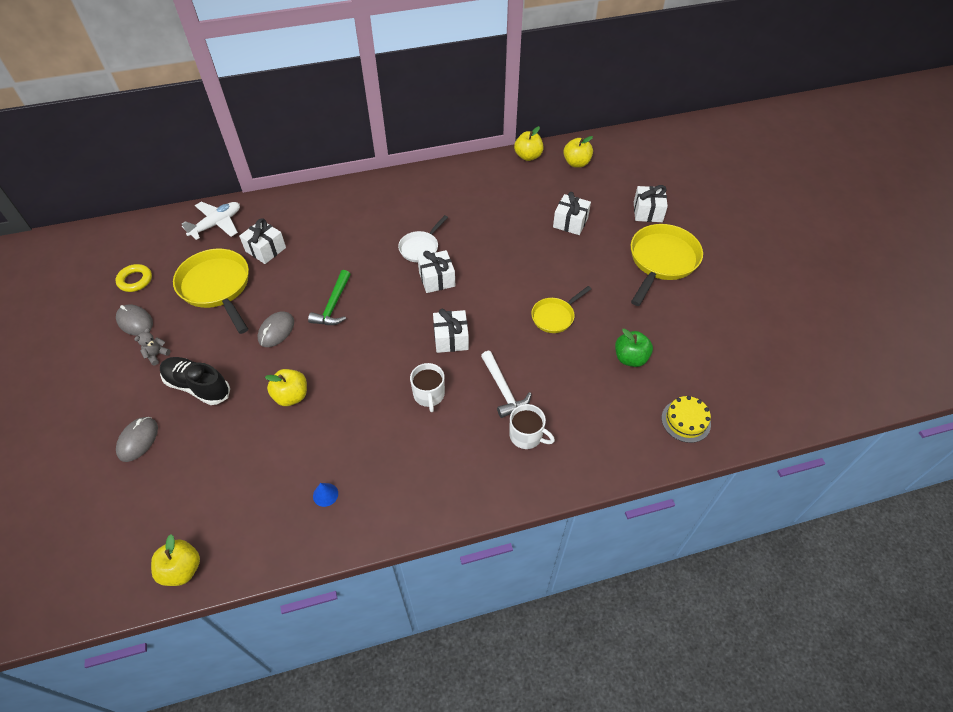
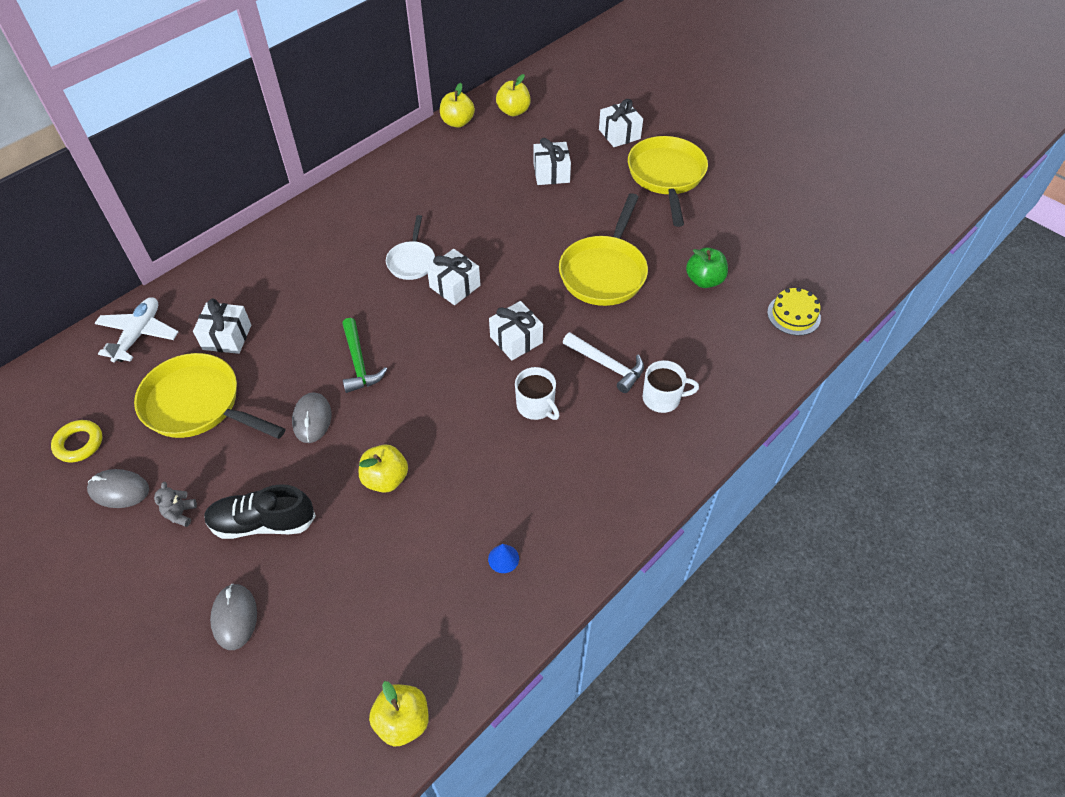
camera: 30 degrees left, 0 degrees up
yellow pan [531,286,591,333] -> yellow pan [559,193,648,306], size x1.78

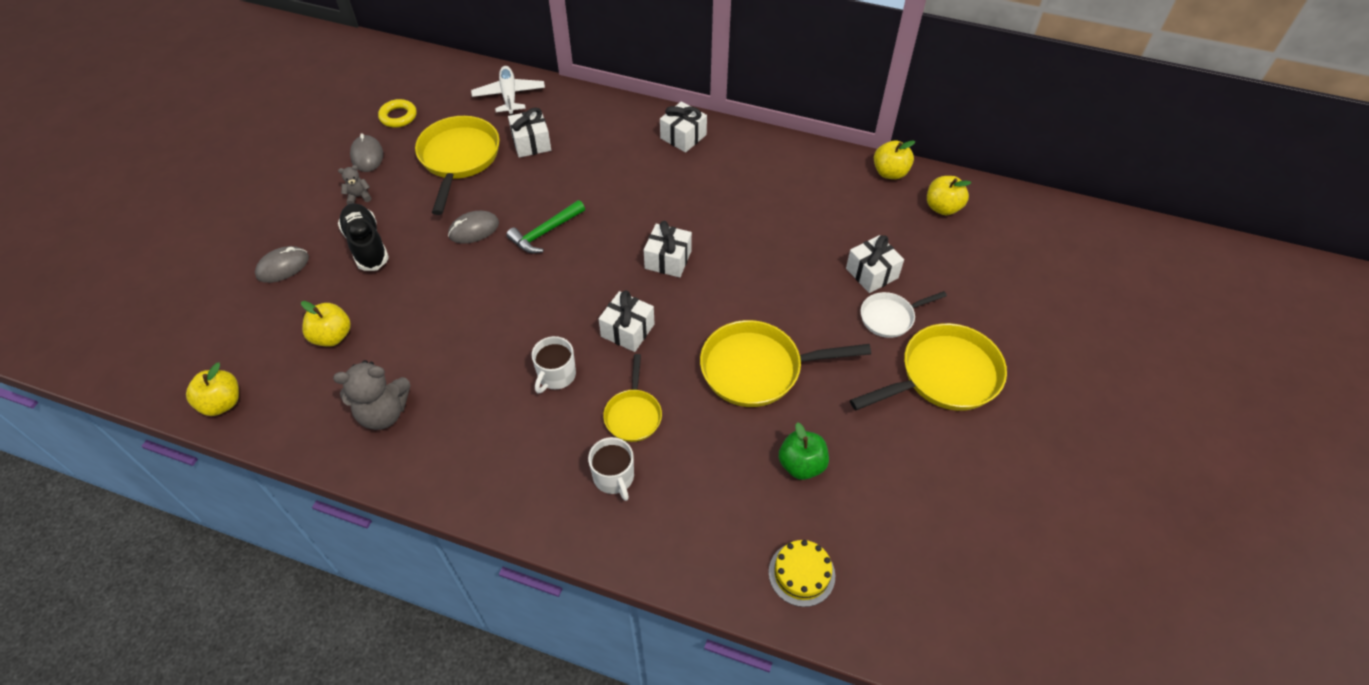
camera: 65 degrees right, 0 degrees up
white plane [95,297,178,362] -> white plane turned 90 degrees counterclockwise [471,66,545,115]
yellow apple [359,444,408,493] -> yellow apple moved to [301,301,351,347]
white pan [386,215,435,280] -> white pan moved to [861,291,947,338]
blue cone [488,544,519,573] -> grey teddy bear [333,360,411,430]
white hammer [563,332,644,393] -> yellow pan [603,354,662,442]
white gift [599,99,643,147] -> white gift moved to [660,101,707,153]

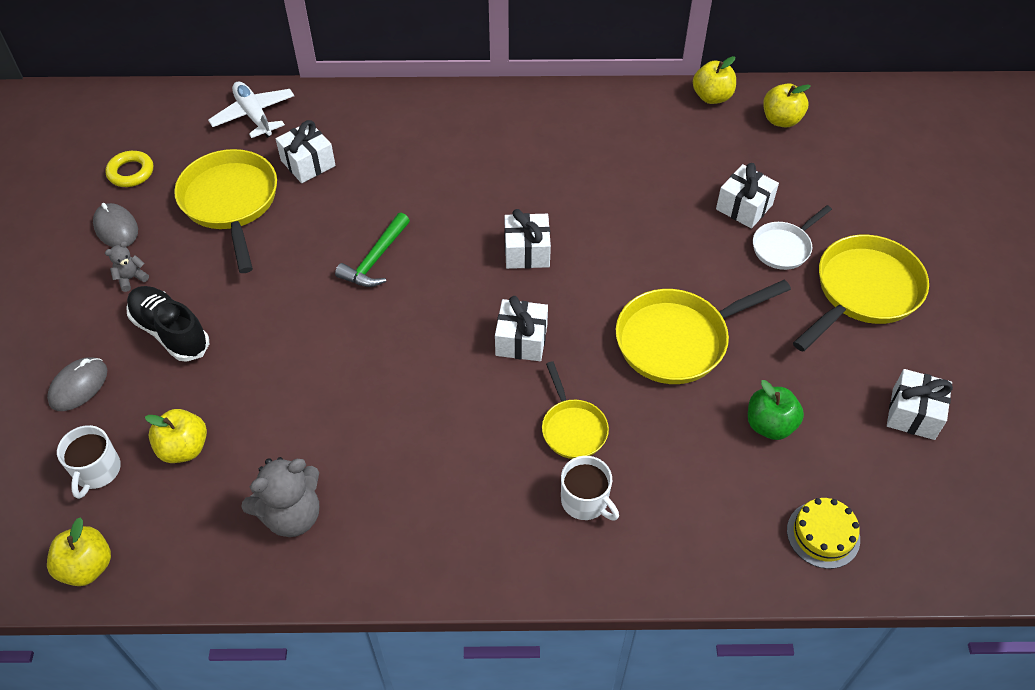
camera: 20 degrees left, 0 degrees up
grey mouse [448,211,499,244] -> none
white mug [532,336,576,394] -> white mug moved to [57,425,121,499]
white gift [660,101,707,153] -> white gift moved to [887,369,953,440]

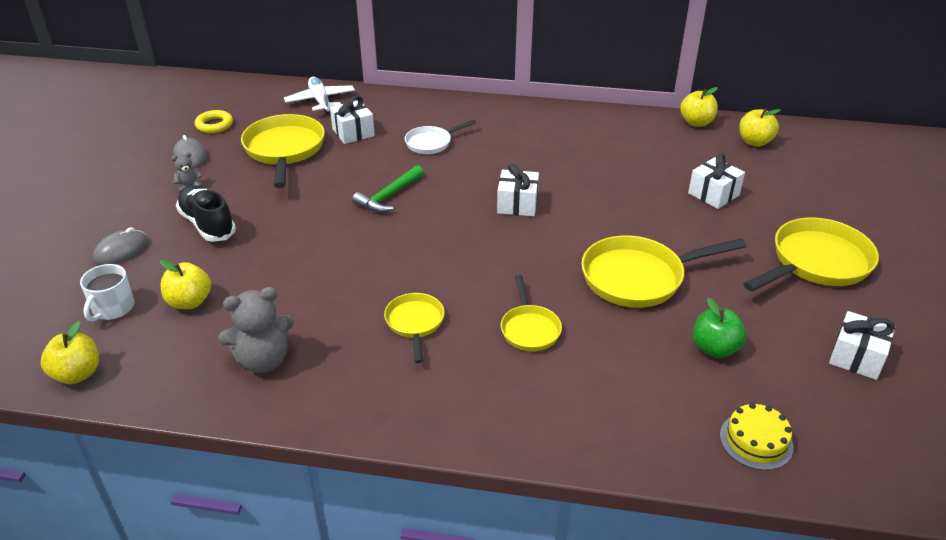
camera: 10 degrees right, 15 degrees down
white gift [495,296,548,361] -> none
white mug [561,456,619,521] -> none
white pan [753,205,832,270] -> white pan moved to [405,120,477,154]
none -> yellow pan [384,293,445,363]

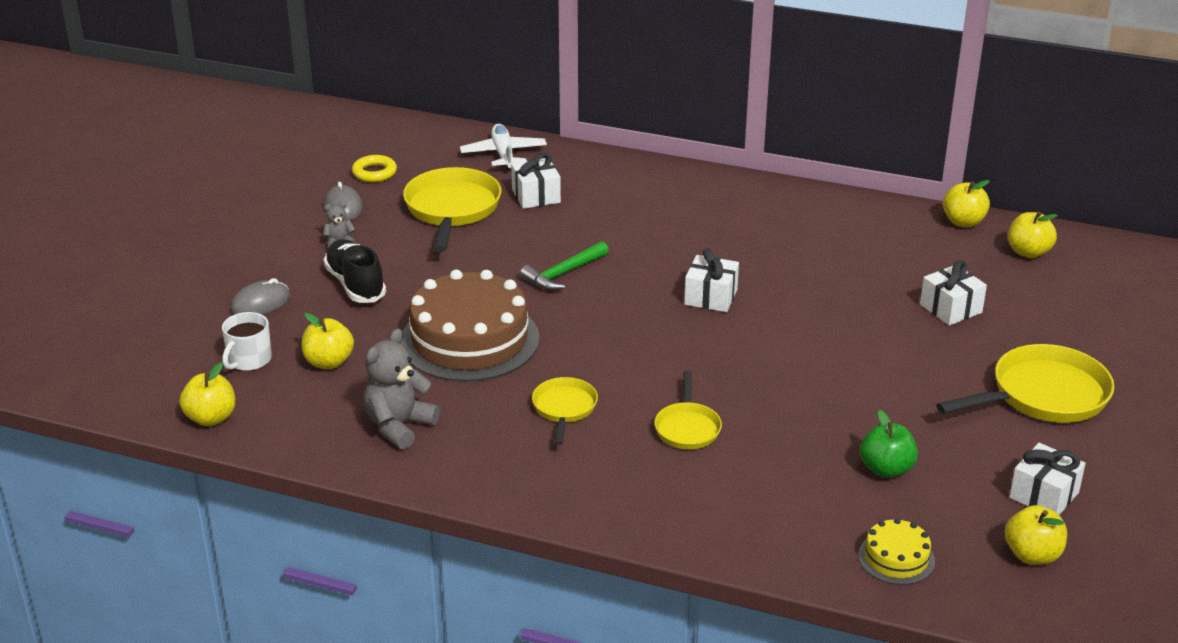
camera: 10 degrees right, 5 degrees down
grey teddy bear [218,287,294,373] -> grey teddy bear turned 135 degrees clockwise [364,328,440,449]
white pan [405,120,477,154] -> none
yellow pan [581,236,747,308] -> none
none -> brown cake [400,269,540,382]
none -> yellow apple [1005,505,1067,565]

